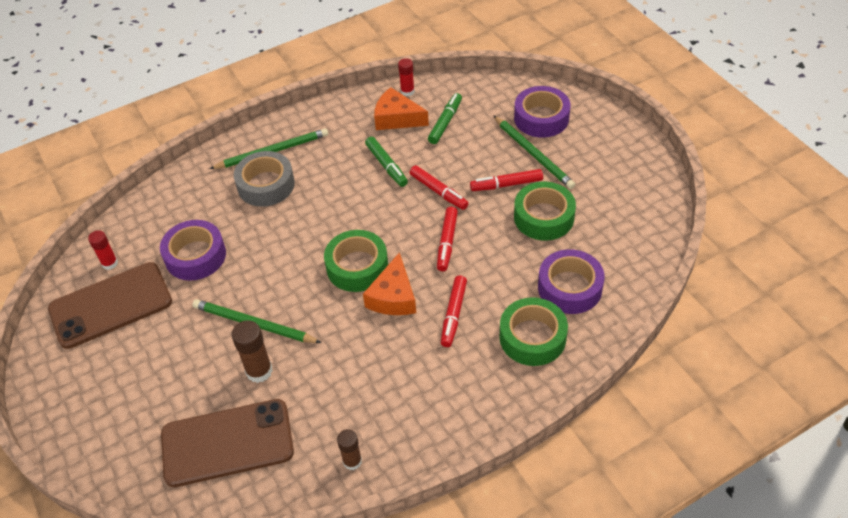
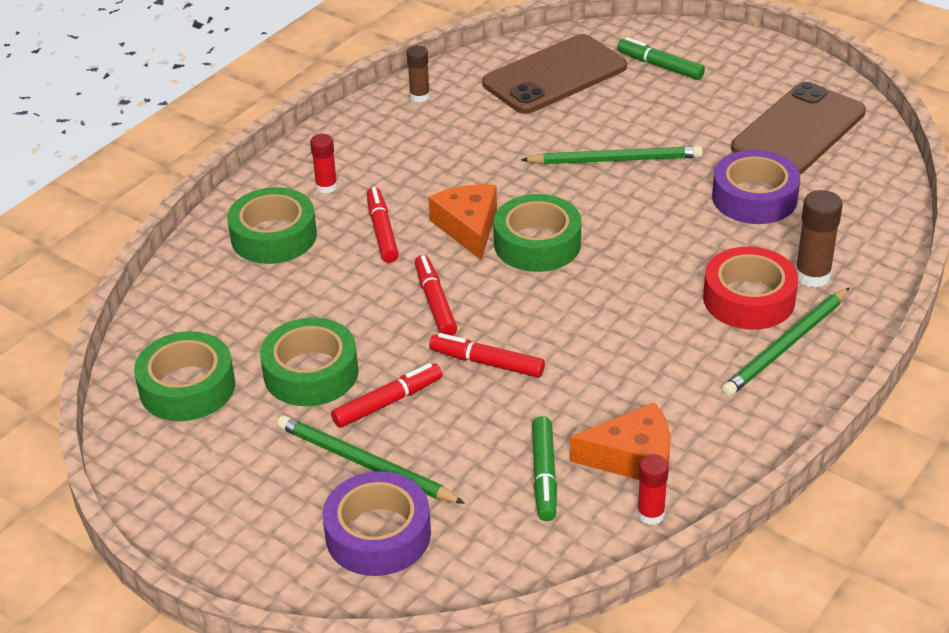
camera: 155 degrees right, 10 degrees down
red glue stick [88,230,118,270] -> red glue stick moved to [310,134,338,193]
brown glue stick [232,320,273,383] -> brown glue stick moved to [796,190,843,288]
grey tape [234,151,295,207] -> red tape [703,247,798,330]
green marker [365,137,408,187] -> green marker moved to [617,37,705,80]
purple tape [538,249,605,314] -> none
none -> green tape [134,331,235,421]

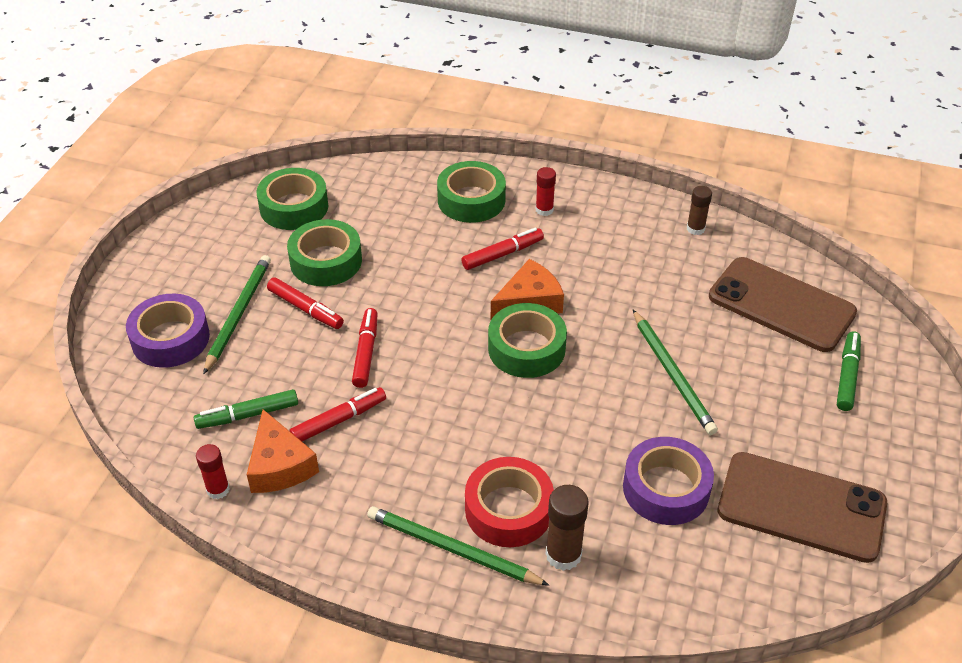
camera: 70 degrees right, 5 degrees up
red marker [415,255,457,336] -> red marker moved to [289,387,386,441]

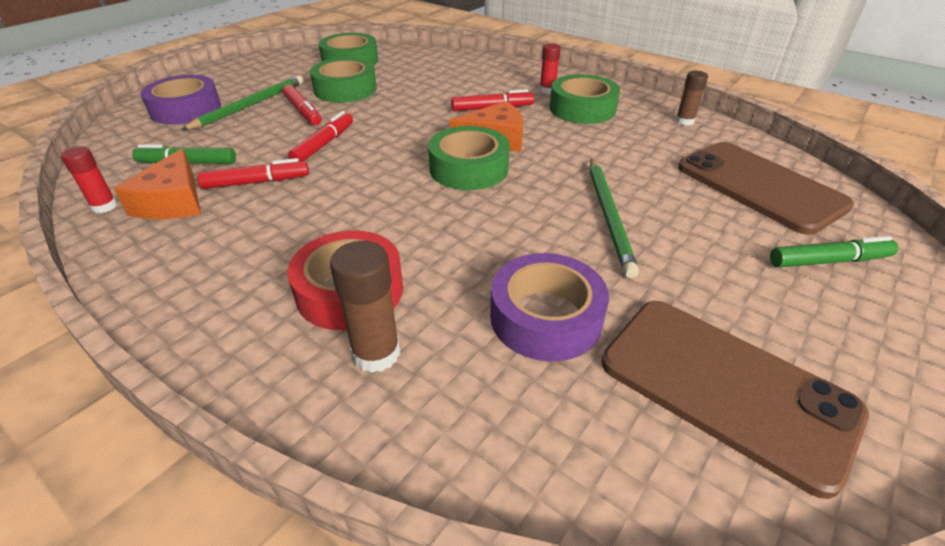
camera: 20 degrees right, 5 degrees down
green pencil [367,506,549,586] -> none
green tape [437,161,506,223] -> green tape moved to [550,74,620,124]
green marker [837,331,861,411] -> green marker turned 45 degrees clockwise [770,236,898,268]

